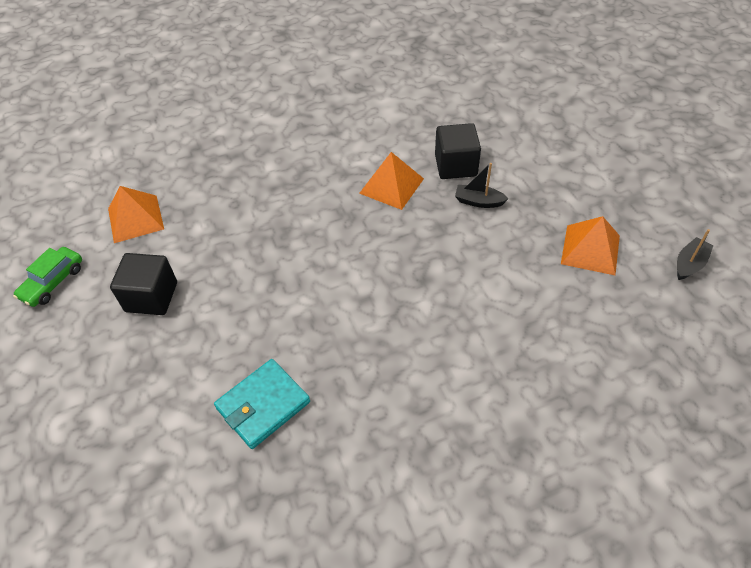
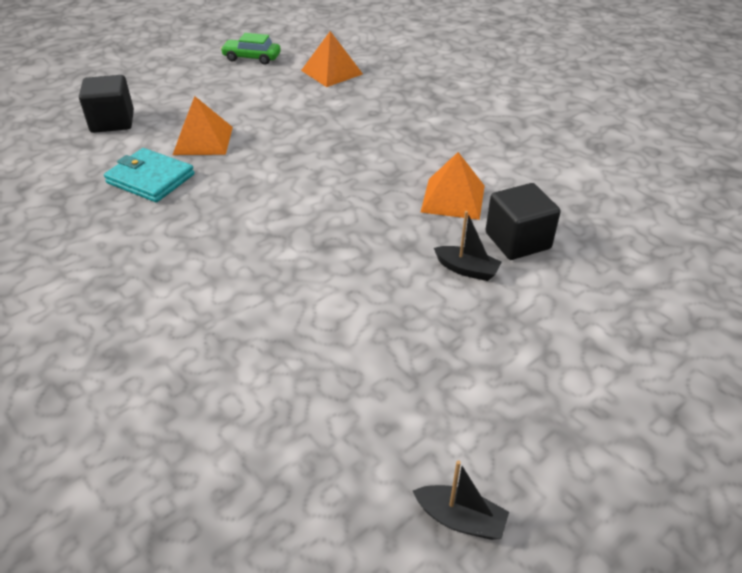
camera: 70 degrees right, 10 degrees down
black cube [110,253,177,315] -> black cube moved to [79,75,134,133]
black boat [455,163,509,208] -> black boat turned 120 degrees clockwise [434,211,502,281]
orange pyramid [561,216,620,275] -> orange pyramid moved to [173,96,233,155]

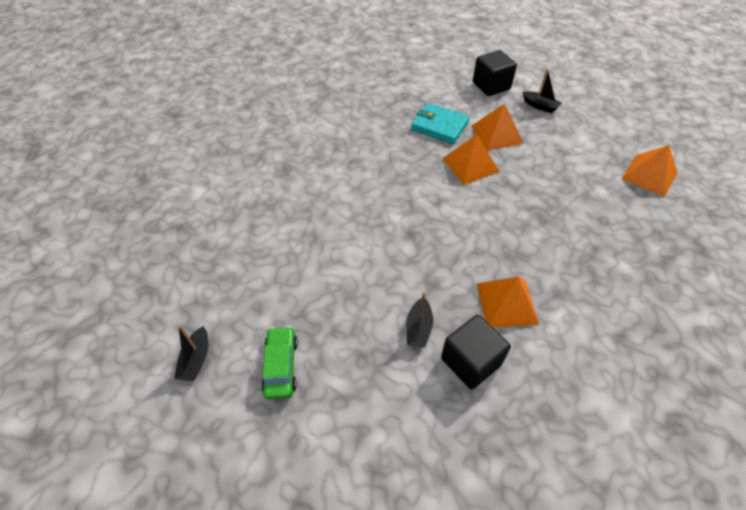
camera: 75 degrees right, 10 degrees up
turquoise wallet [104,148,194,202] -> turquoise wallet turned 75 degrees counterclockwise [411,103,470,144]
green car [221,33,281,65] -> green car moved to [261,326,298,399]
none -> orange pyramid [442,134,499,185]
none -> black boat [523,68,562,113]

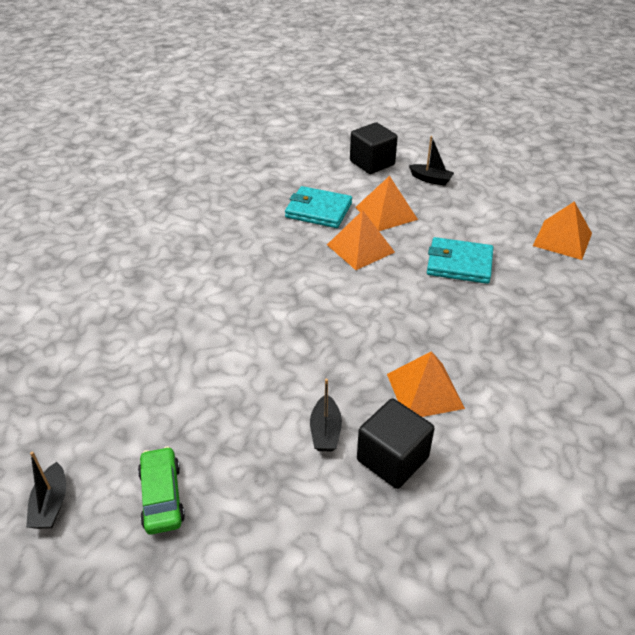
camera: 10 degrees left, 10 degrees down
none -> turquoise wallet [427,237,493,284]

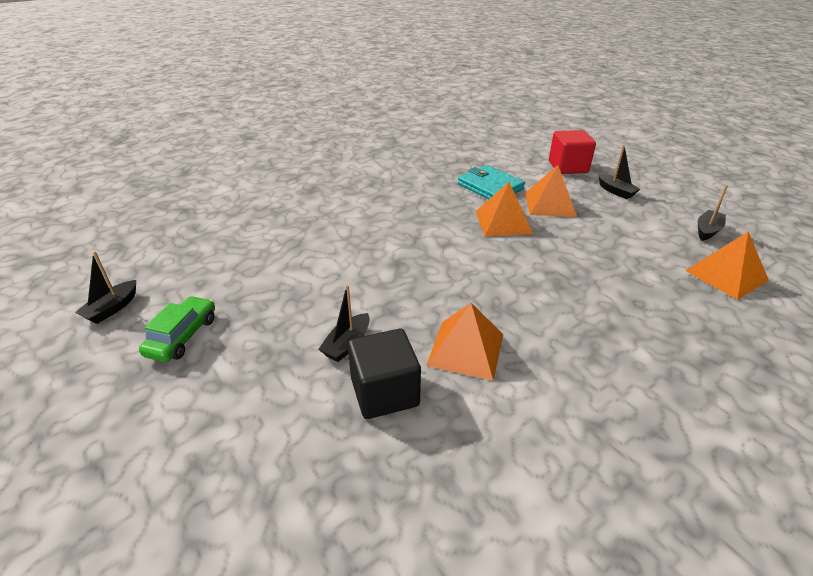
camera: 30 degrees right, 5 degrees down
black cube [350,122,398,174] -> red cube [549,130,596,174]
turquoise wallet [427,237,493,284] -> none
none -> black boat [697,185,728,241]

